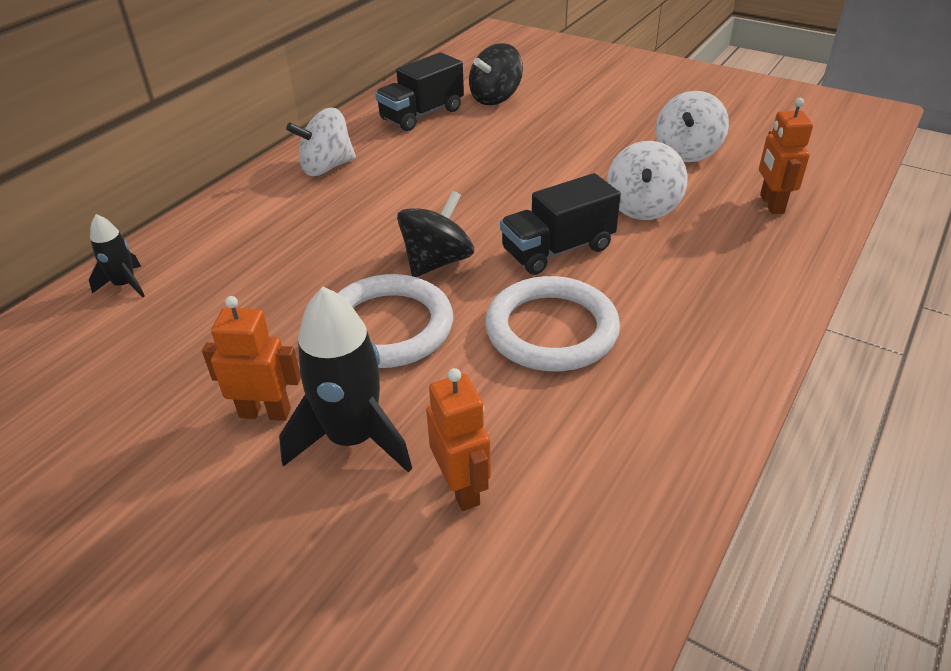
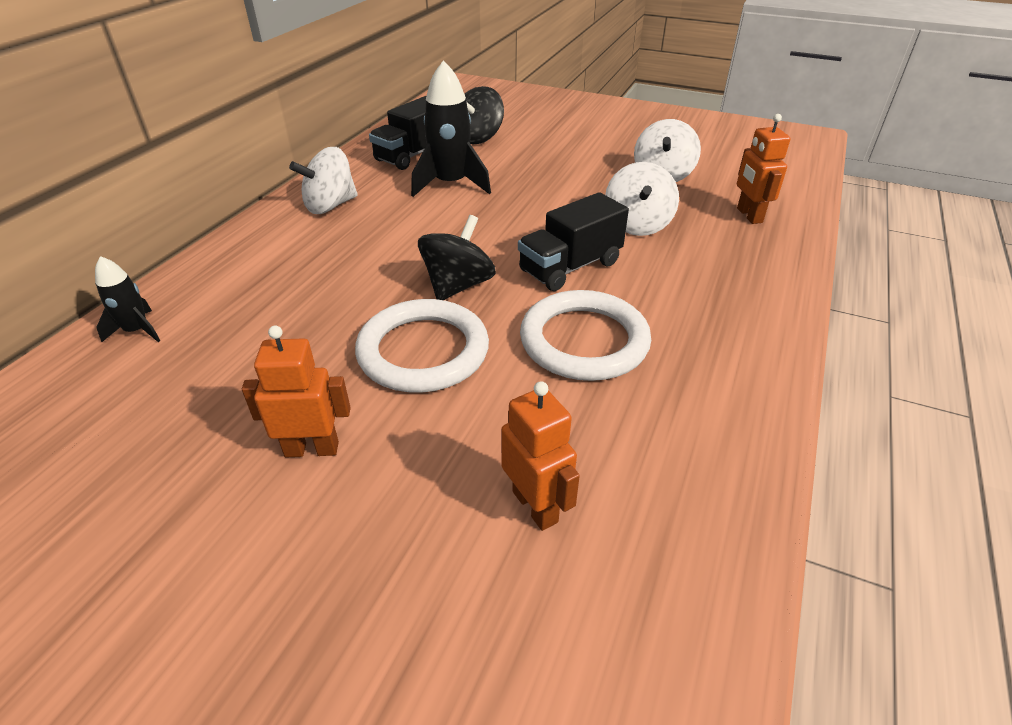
camera: 10 degrees left, 0 degrees up
black rocket [279,287,412,472] -> black rocket moved to [411,60,491,197]

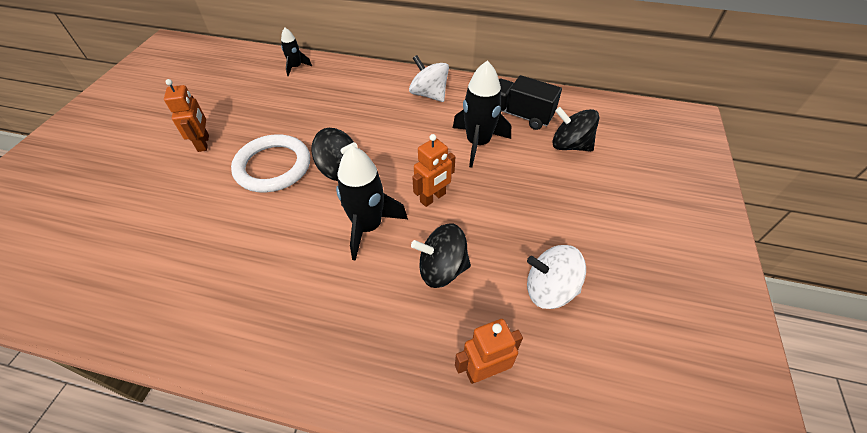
camera: 80 degrees right, 10 degrees up
orange robot [501,381,580,531] -> orange robot moved to [412,134,455,207]
black truck [518,192,629,291] -> black rocket [336,146,408,261]
white ring [520,290,651,381] -> none
white spinning top [605,162,679,236] -> black spinning top [411,224,471,288]

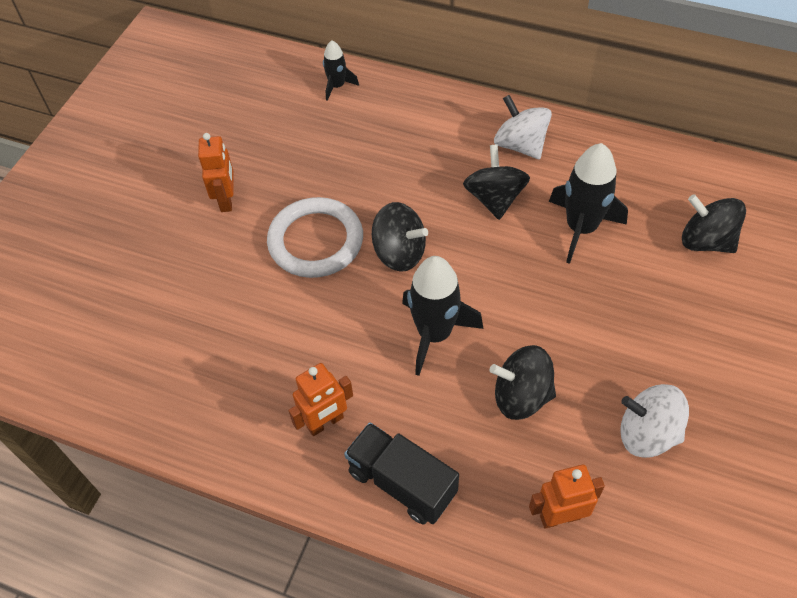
camera: 10 degrees right, 5 degrees up
orange robot [412,134,455,207] -> orange robot moved to [288,363,353,436]
black truck [499,75,562,130] -> black truck moved to [344,422,459,524]
none -> black spinning top [463,145,530,220]

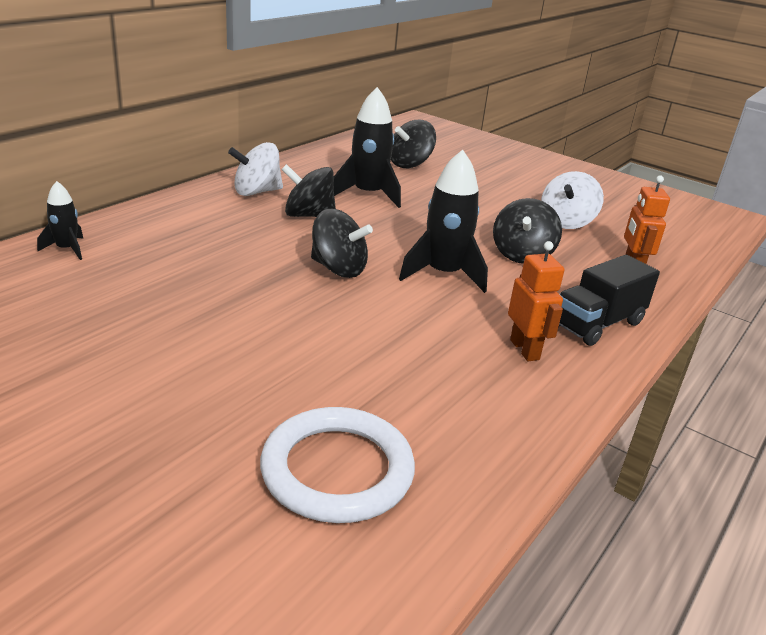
camera: 80 degrees left, 25 degrees down
orange robot [198,133,234,212] -> none
white ring [267,197,363,278] -> white ring moved to [260,407,415,523]
black spinning top [372,202,428,272] -> black spinning top turned 75 degrees clockwise [311,209,373,278]

